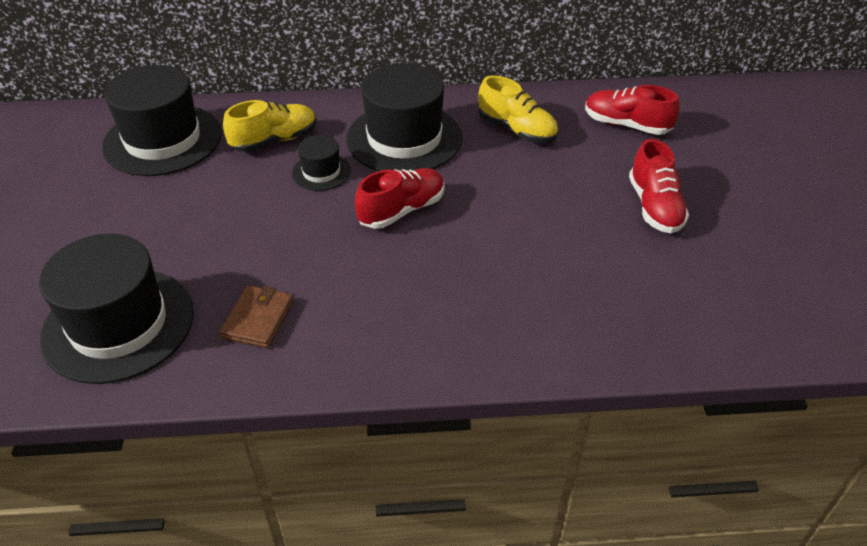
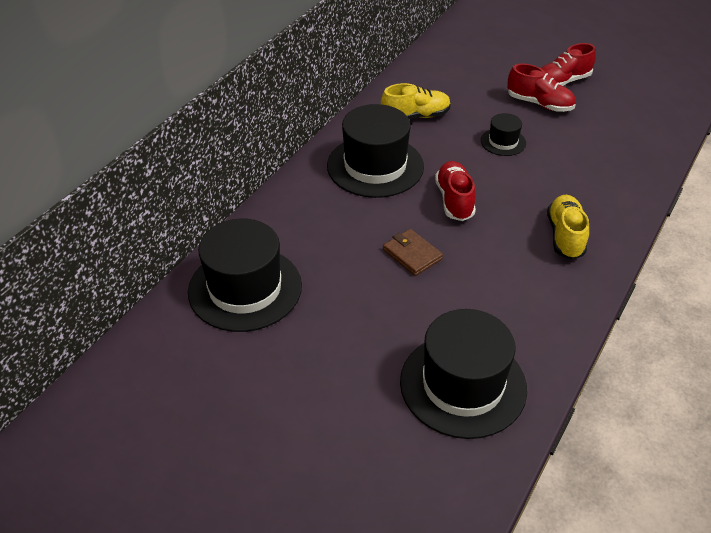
camera: 55 degrees left, 0 degrees up
brown wallet [219,285,293,348] -> brown wallet moved to [383,229,443,276]
yellow shoe [223,100,316,152] -> yellow shoe moved to [547,195,589,260]
black hat [292,135,351,191] -> black hat moved to [481,113,526,156]
red shoe [585,85,679,135] -> red shoe moved to [541,43,596,86]

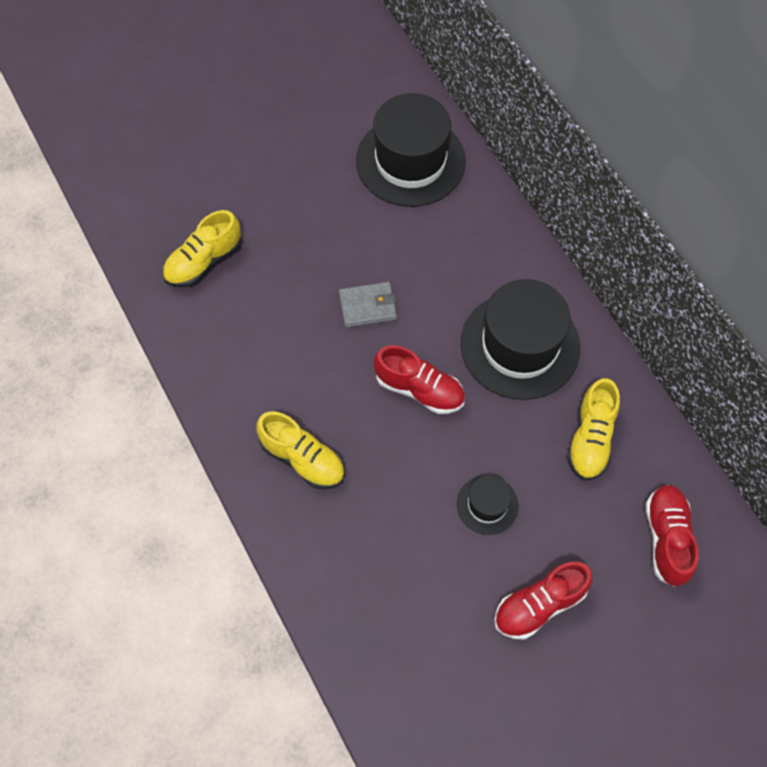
camera: 120 degrees right, 20 degrees up
brown wallet [383,229,443,276] -> grey wallet [339,282,397,328]
black hat [400,309,527,439] -> yellow shoe [162,210,242,288]
red shoe [541,43,596,86] -> red shoe moved to [646,485,699,587]

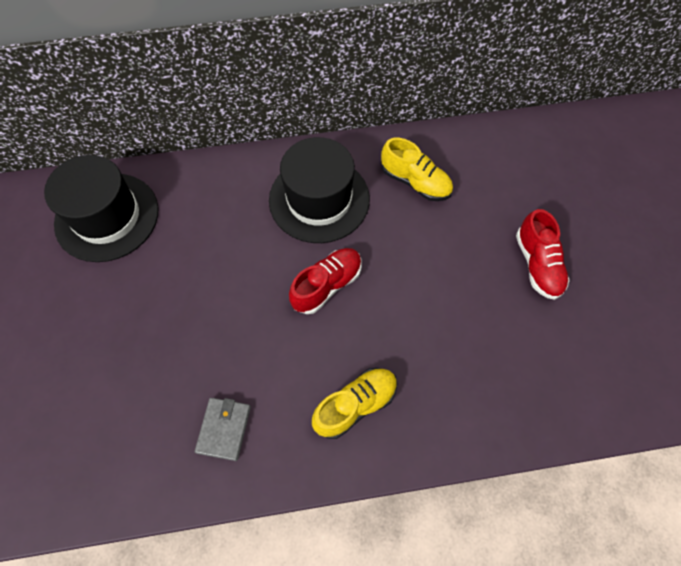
camera: 70 degrees left, 0 degrees up
yellow shoe [162,210,242,288] -> none
grey wallet [339,282,397,328] -> grey wallet moved to [195,398,251,461]
black hat [457,475,518,535] -> none
red shoe [646,485,699,587] -> none

